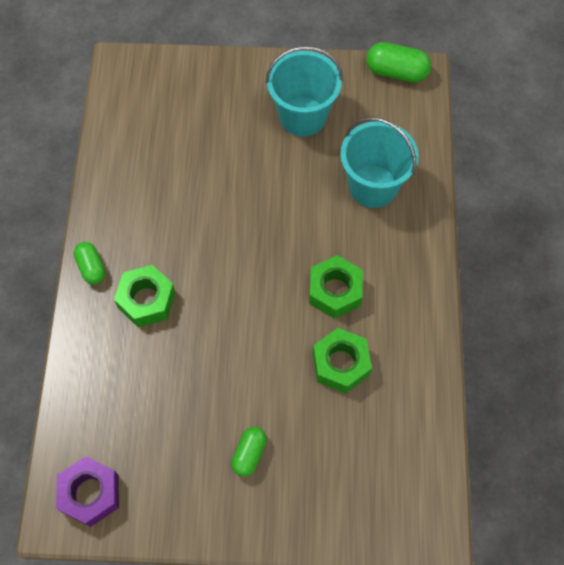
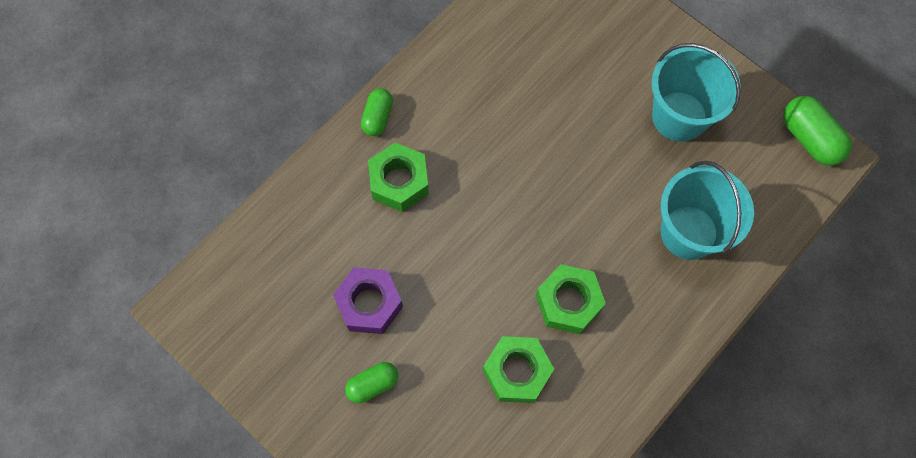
camera: 40 degrees right, 5 degrees up
purple nut [56,456,119,527] -> purple nut moved to [333,267,403,334]

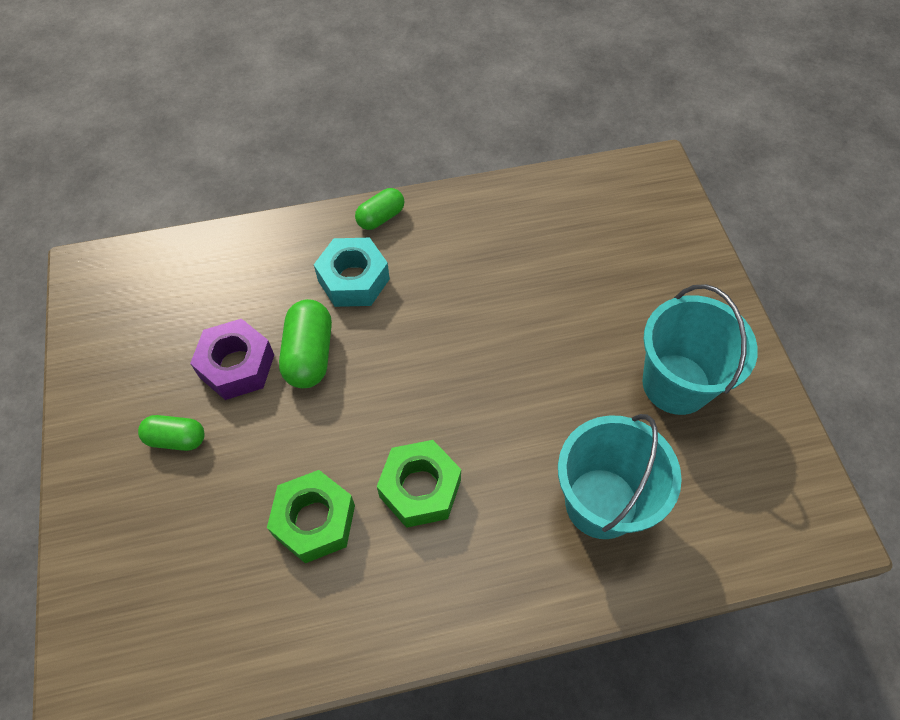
camera: 35 degrees right, 10 degrees down
green nut [368,142,429,212] -> turquoise nut [314,238,390,307]
green capsule [783,96,852,166] -> green capsule moved to [279,299,332,388]

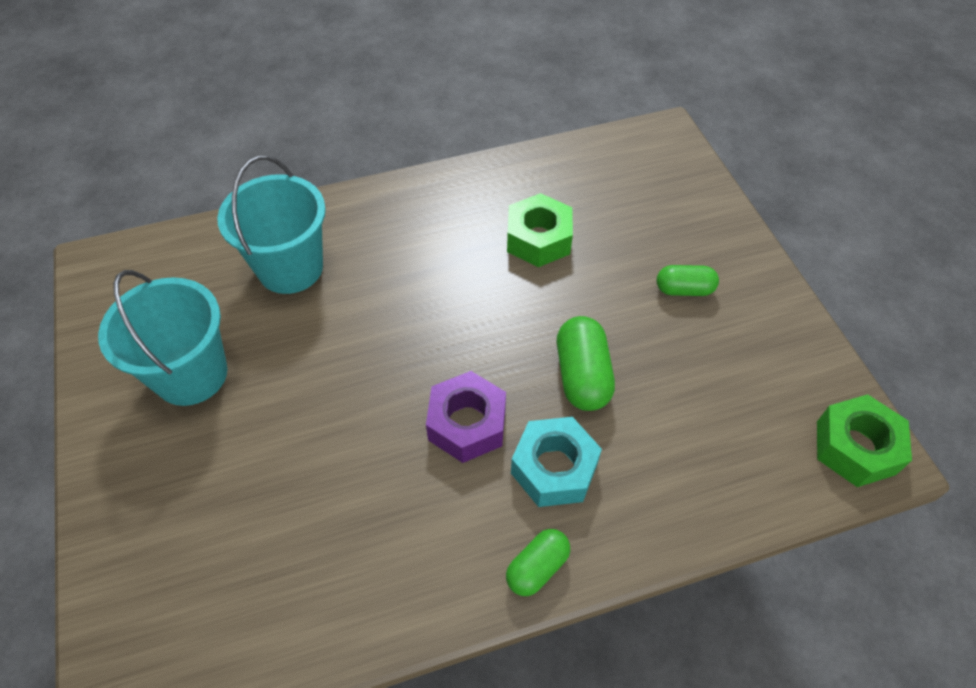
camera: 175 degrees right, 5 degrees down
purple nut [190,319,274,400] -> purple nut moved to [426,371,506,463]
green nut [377,440,461,528] -> green nut moved to [817,394,912,487]

